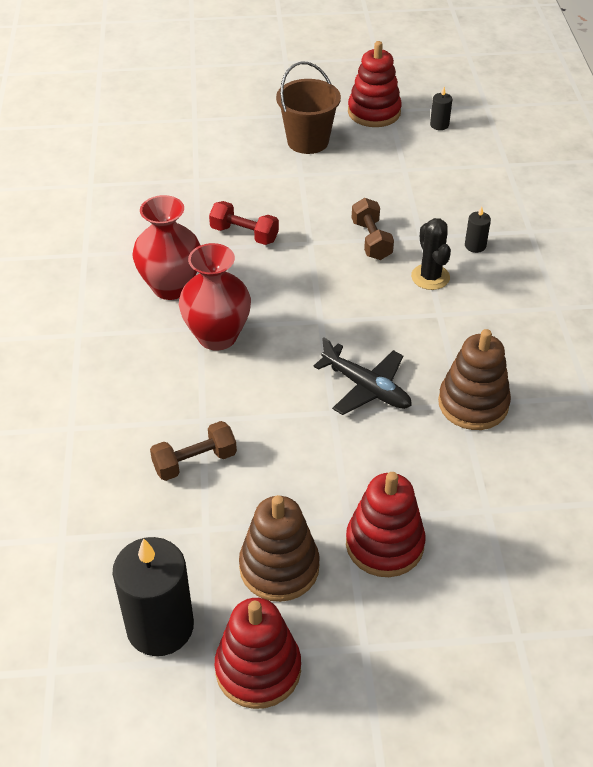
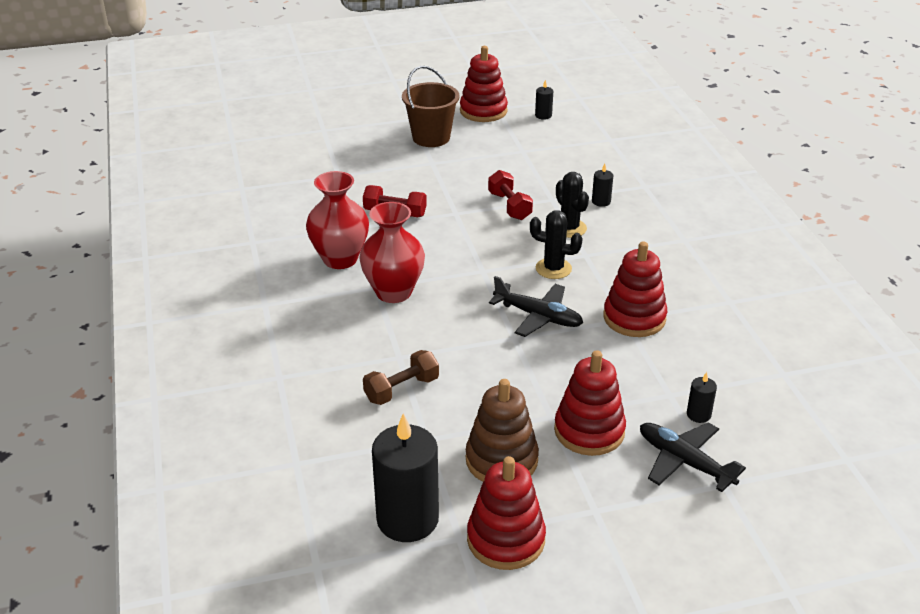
camera: 10 degrees left, 10 degrees down
brown dumbbell [352,198,394,260] -> red dumbbell [488,170,533,220]
brown stacking toy [438,329,511,430] -> red stacking toy [603,241,667,337]
none -> black cactus [530,210,583,279]
none -> black plane [640,422,746,492]
none -> black candle [687,372,717,423]

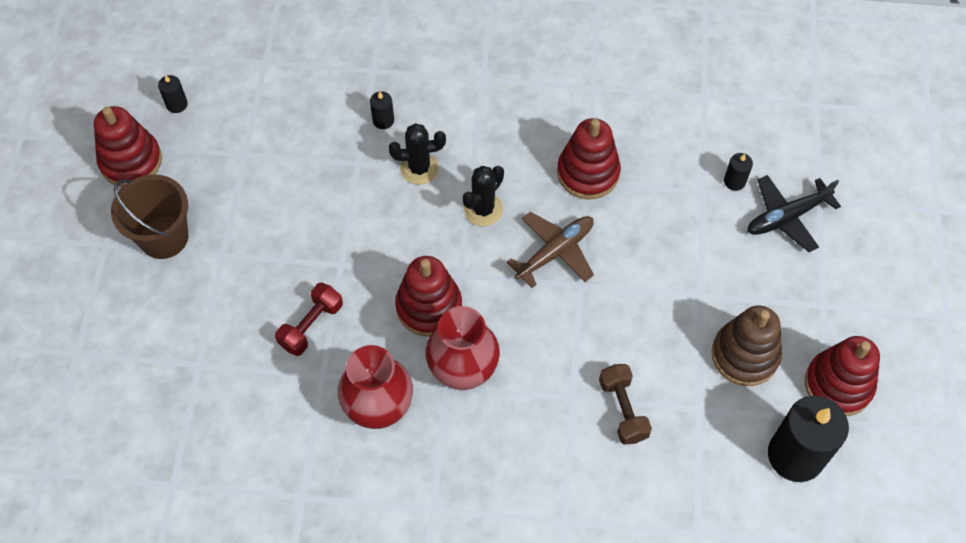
camera: 70 degrees left, 25 degrees up
red dumbbell [488,170,533,220] -> none
black plane [489,276,583,337] -> brown plane [507,212,594,288]
red stacking toy [554,350,626,456] -> red stacking toy moved to [395,256,462,337]

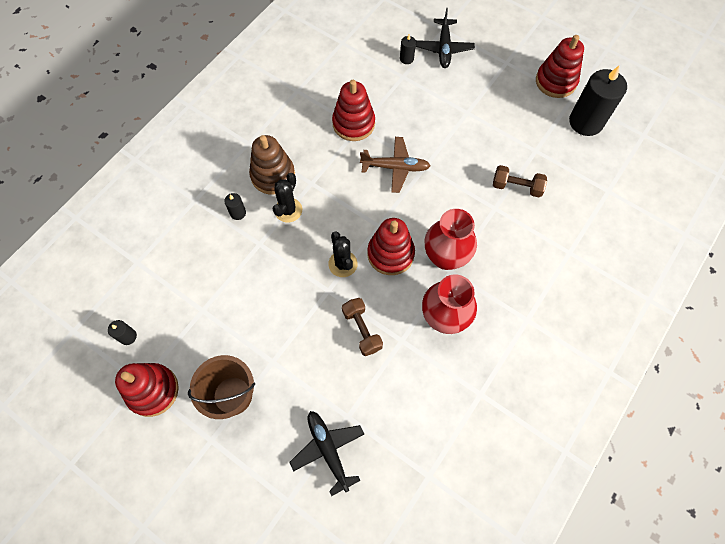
camera: 60 degrees left, 5 degrees up
red dumbbell [275,283,343,356] -> brown dumbbell [342,298,383,356]
black cactus [462,166,504,226] -> black cactus moved to [328,231,358,277]
brown plane [507,212,594,288] -> brown plane turned 105 degrees clockwise [360,137,431,193]
brown stacking toy [711,306,782,386] -> brown stacking toy moved to [249,135,295,194]
none -> black plane [289,411,364,496]

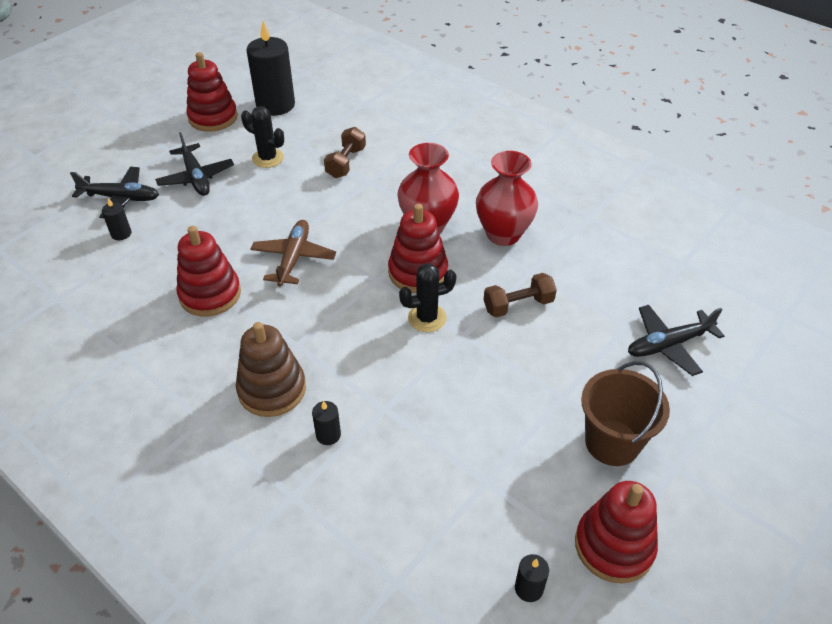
camera: 85 degrees left, 20 degrees down
black cactus [273,173,302,223] -> black cactus moved to [241,106,284,168]
none -> black plane [155,132,234,196]

